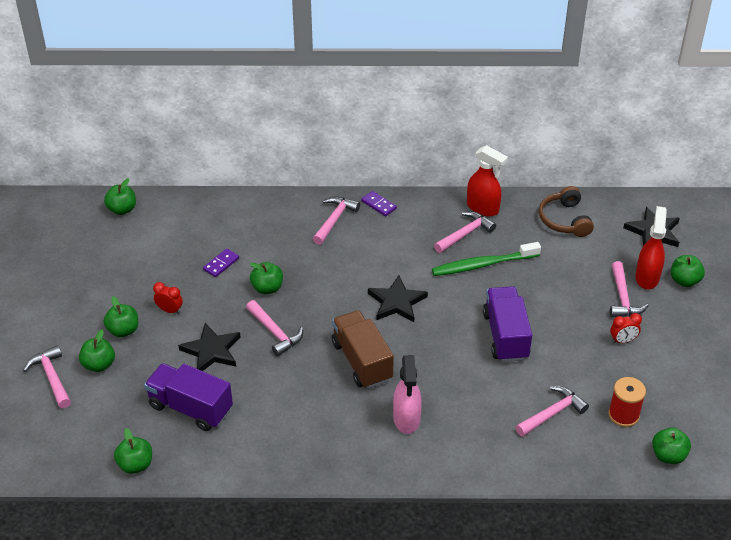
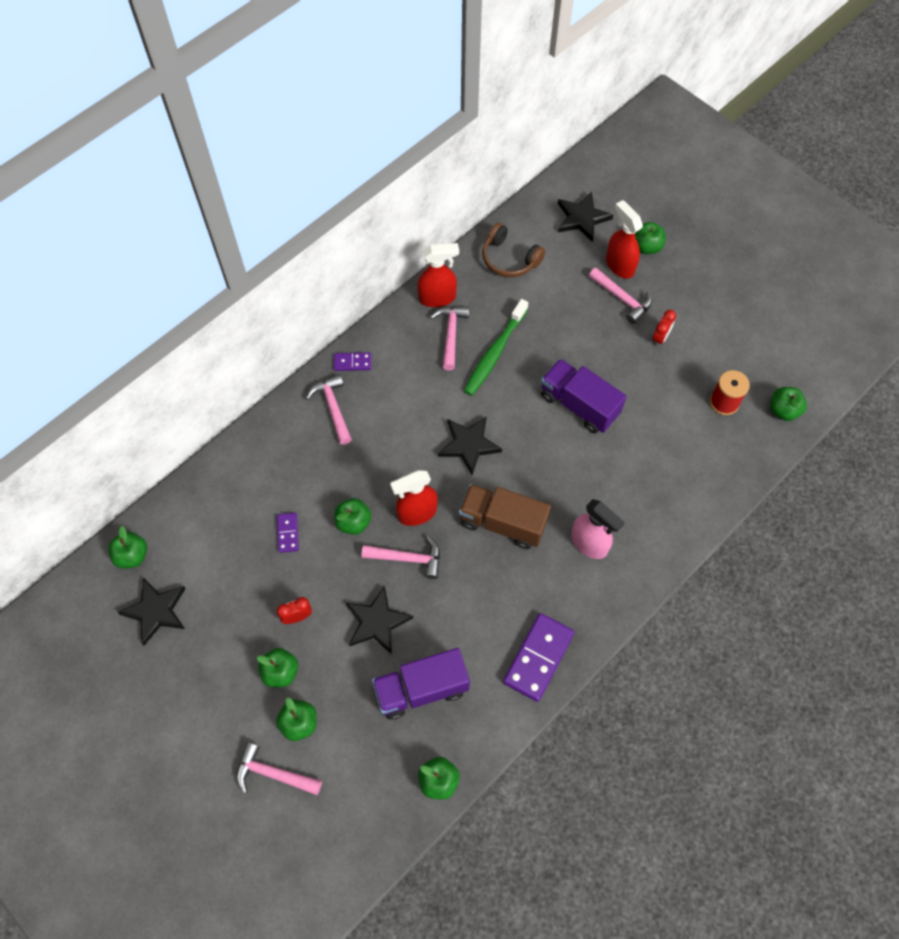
camera: 45 degrees left, 20 degrees up
pink hammer [516,386,589,437] -> none
none -> black star [117,577,186,646]
none -> red spray bottle [390,470,438,526]
none -> purple domino [503,613,574,702]

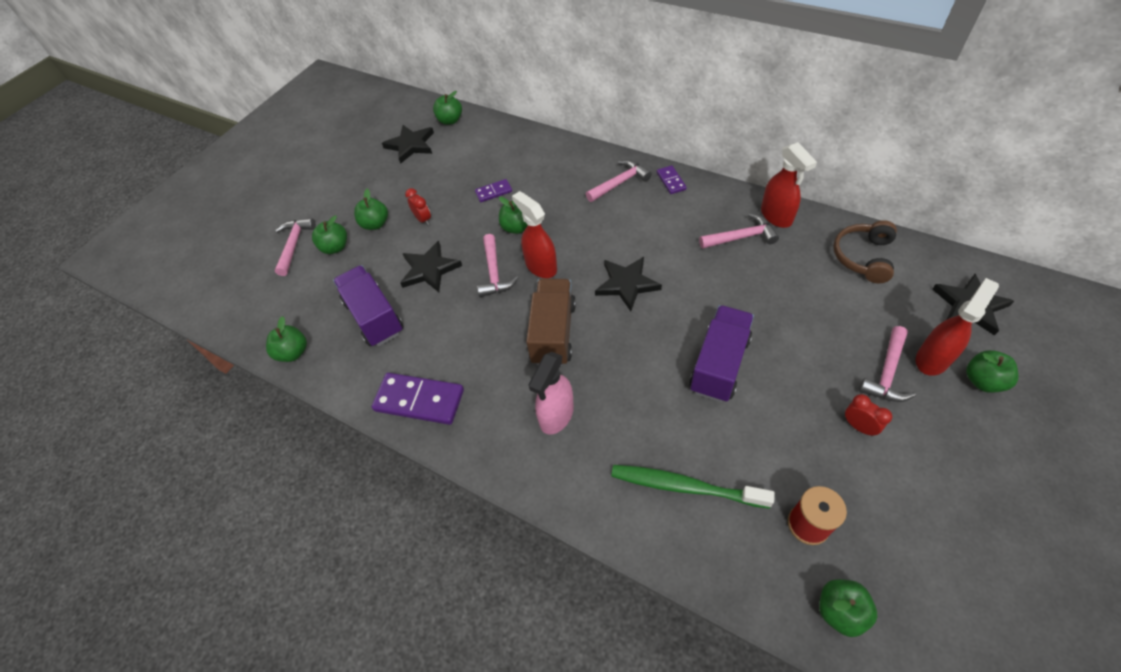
camera: 80 degrees right, 10 degrees down
green toothbrush [464,299,528,396] -> green toothbrush moved to [611,465,775,509]
red clock [653,310,676,346] -> red clock turned 150 degrees counterclockwise [845,394,892,436]

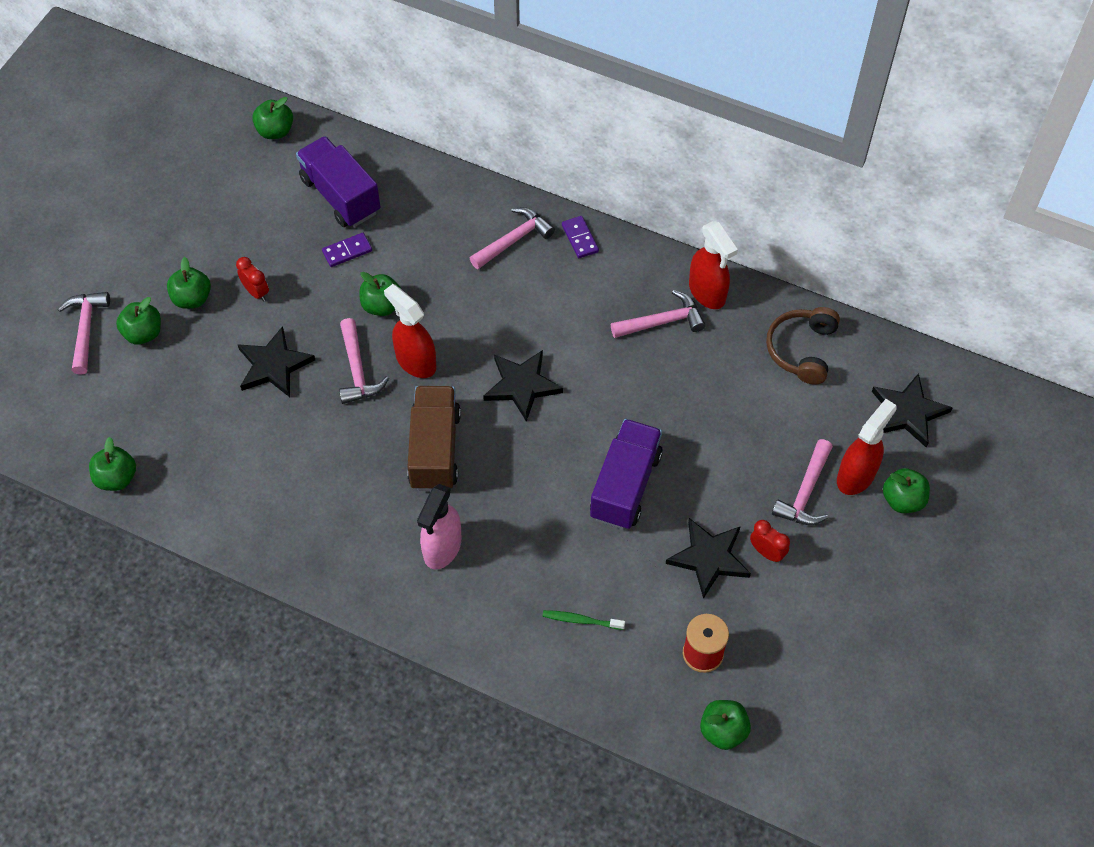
camera: 10 degrees left, 5 degrees up
purple truck [333,265,404,346] -> purple truck moved to [296,136,381,227]
purple domino [371,373,464,425] -> none
black star [382,125,434,164] -> black star moved to [666,518,751,599]
green toothbrush [611,465,775,509] -> green toothbrush [542,610,625,630], size x0.50

